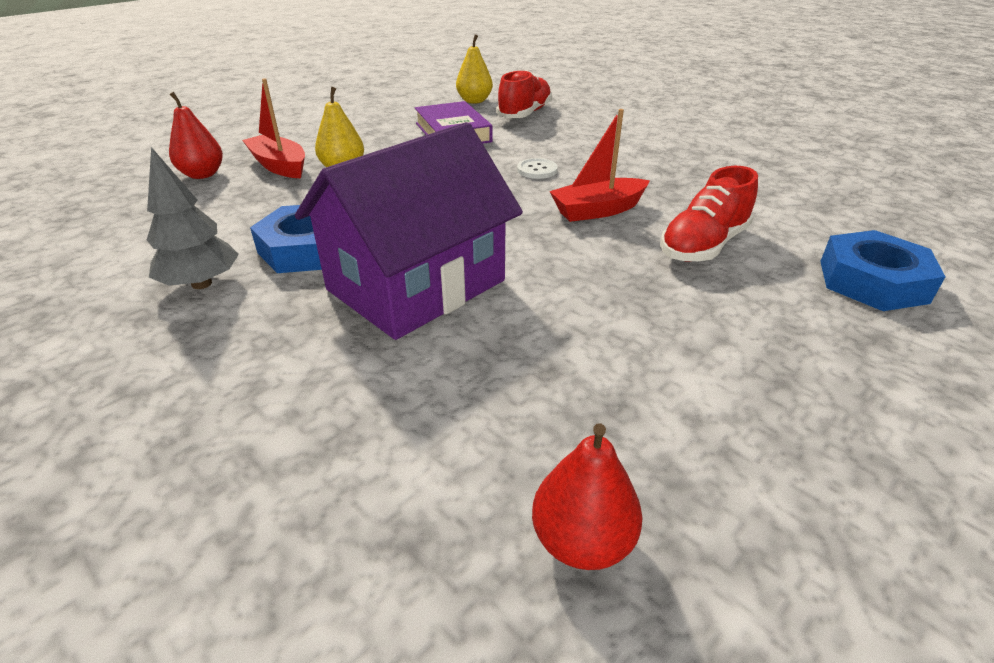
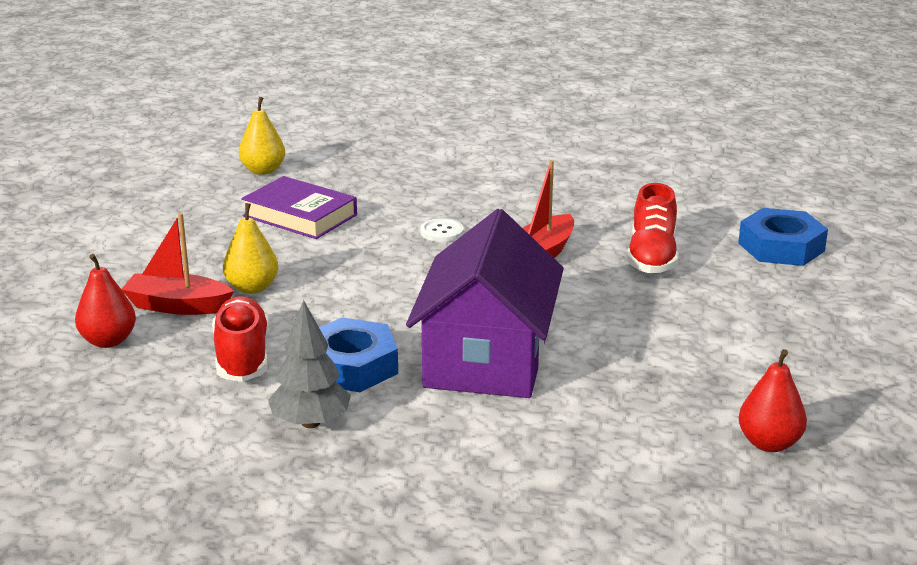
camera: 35 degrees left, 10 degrees down
red shoe [497,70,552,118] -> red shoe moved to [212,296,269,382]

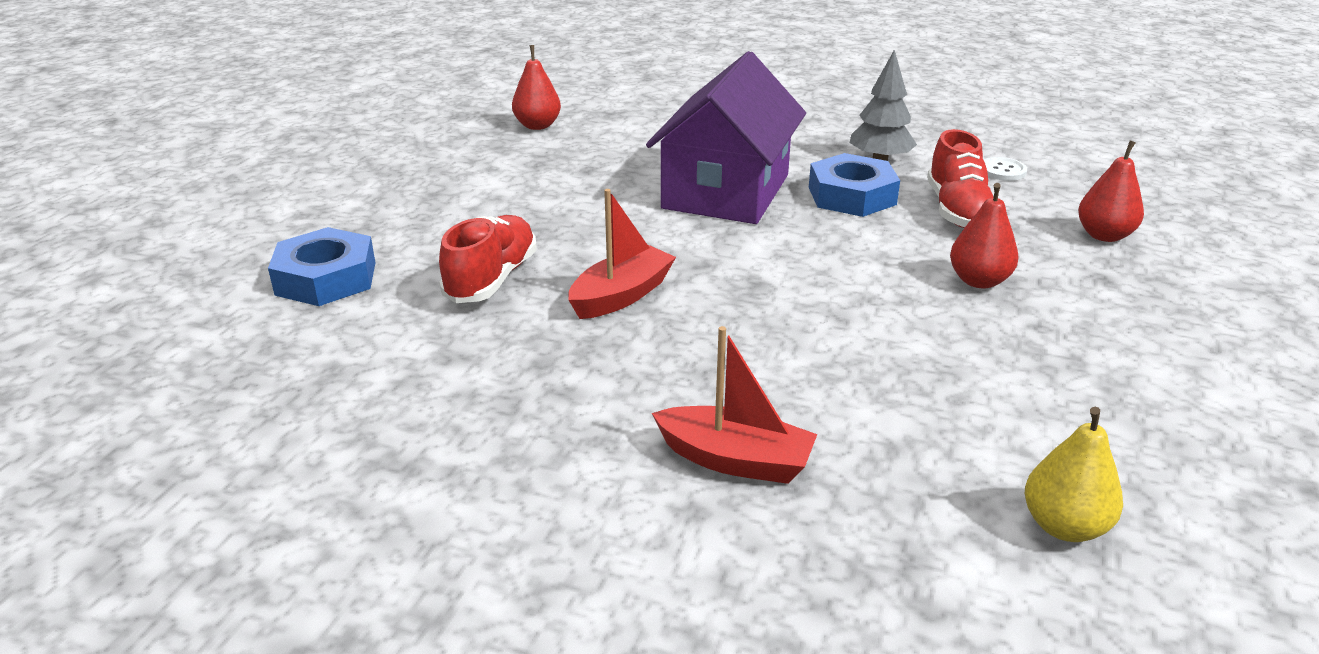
camera: 170 degrees left, 5 degrees up
red boat [121,213,234,315] -> red boat moved to [652,326,817,484]
yellow pear [223,203,278,294] -> red pear [950,183,1018,288]
purple book [241,176,357,239] -> none
white button [420,218,464,242] -> white button moved to [984,157,1027,181]

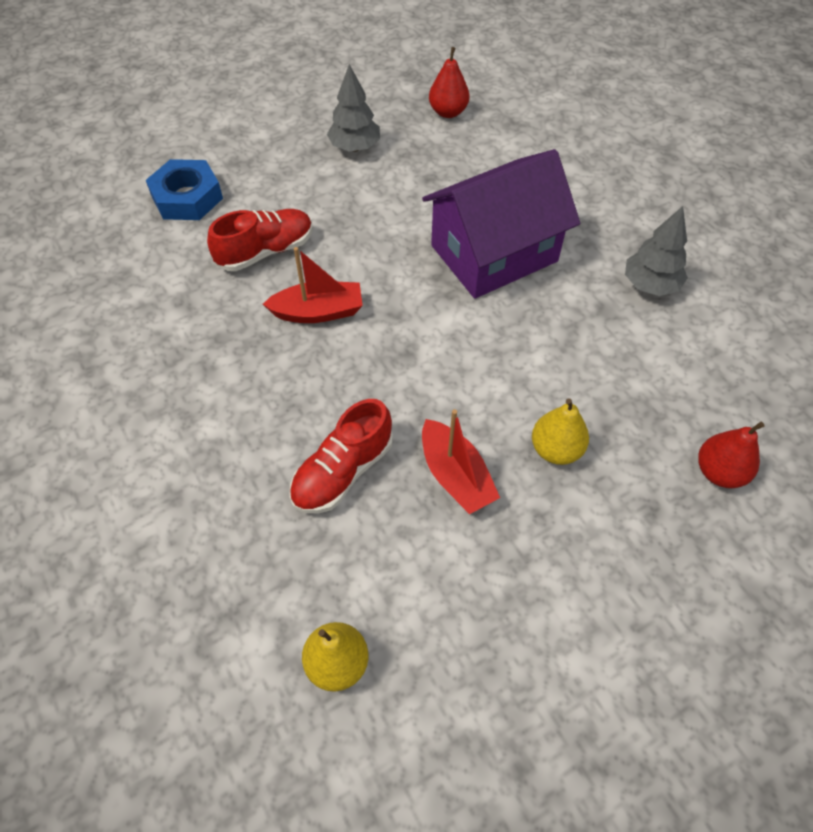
camera: 40 degrees right, 25 degrees up
red boat [652,326,817,484] -> red boat moved to [422,409,500,514]
blue nut [809,153,900,217] -> none
red shoe [927,129,993,228] -> red shoe moved to [289,399,393,514]
red pear [950,183,1018,288] -> yellow pear [532,398,589,465]
white button [984,157,1027,181] -> none
none -> grey tree [327,64,380,152]

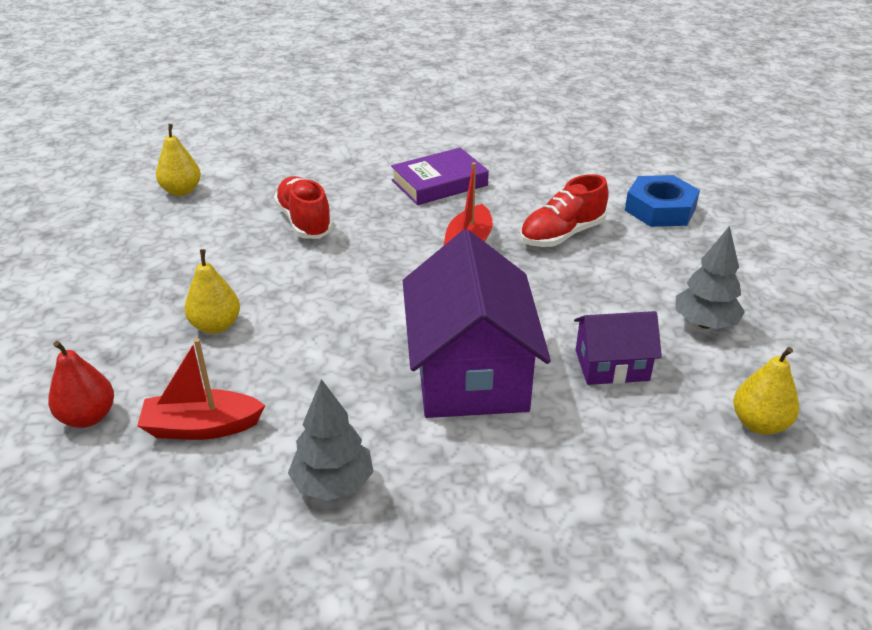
camera: 115 degrees right, 20 degrees down
red shoe [207,209,313,271] -> red shoe turned 60 degrees clockwise [520,174,609,247]
red boat [422,409,500,514] -> red boat moved to [137,339,265,440]
red pear [429,47,470,118] -> yellow pear [733,347,799,435]
none -> purple book [391,148,489,205]
none -> purple house [574,311,662,385]

